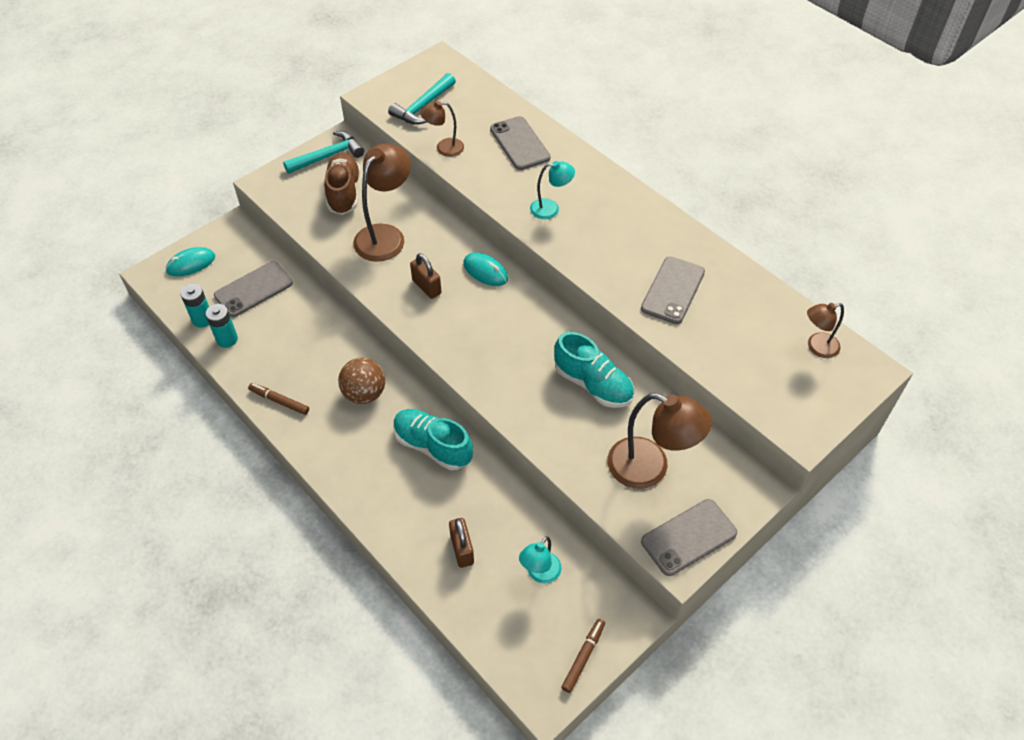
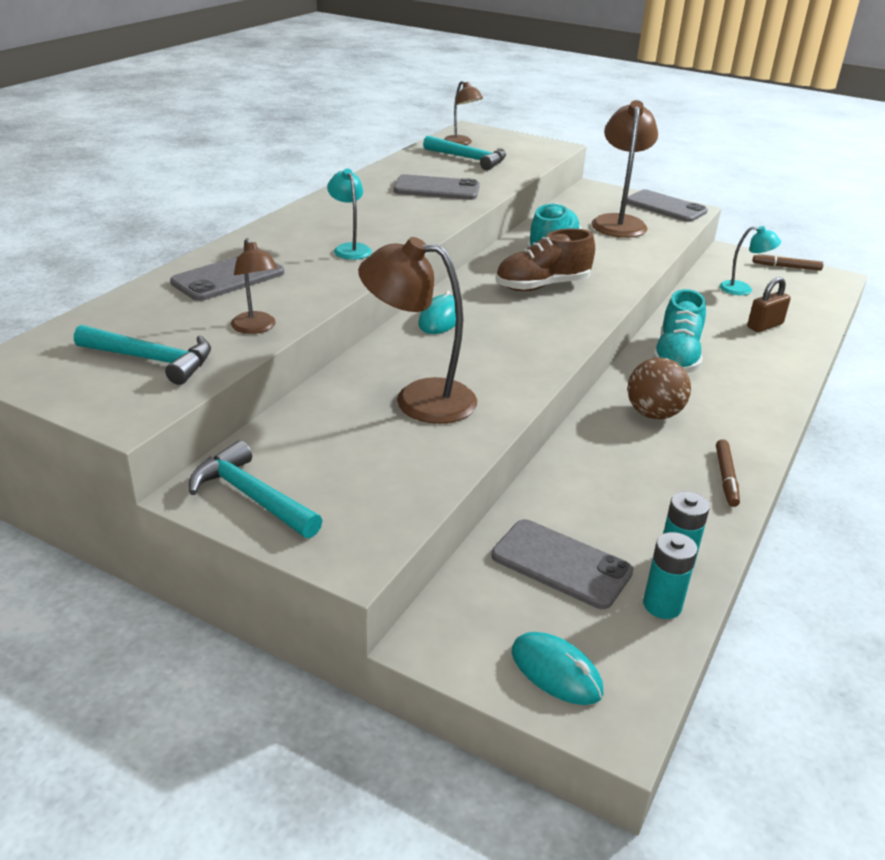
camera: 110 degrees left, 20 degrees down
brown shoe [324,152,361,215] -> brown shoe moved to [496,228,595,291]
brown padlock [410,253,441,299] -> none
none -> turquoise hammer [423,135,506,170]

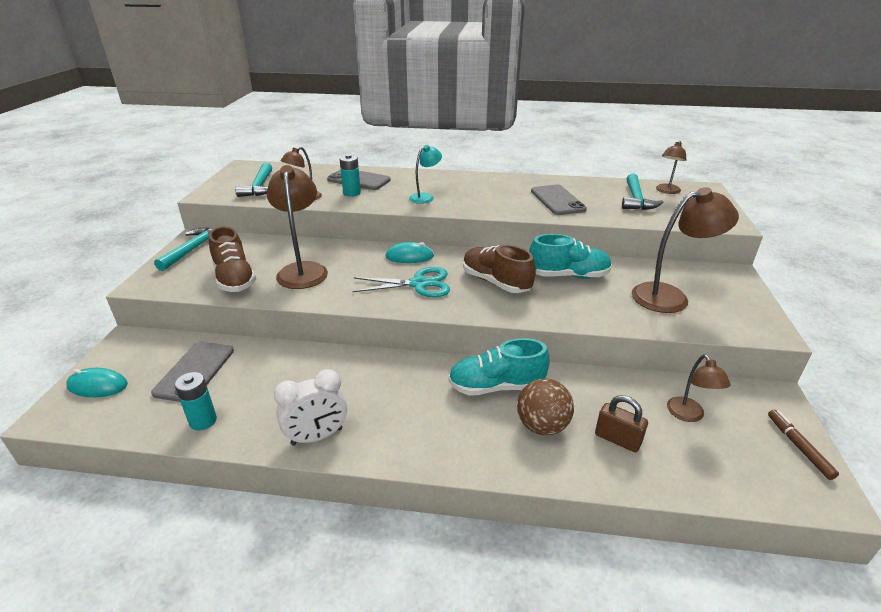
camera: 70 degrees right, 0 degrees up
turquoise mouse [512,632,604,705] -> turquoise mouse turned 75 degrees clockwise [66,368,128,397]
grey phone [627,190,708,222] -> none
brown ball [627,357,691,419] -> brown ball moved to [517,378,574,436]
turquoise battery [643,532,698,619] -> turquoise battery moved to [340,154,361,197]
brown marker [716,439,740,507] -> white clock [274,369,347,445]
turquoise lamp [719,226,781,295] -> brown lamp [667,354,731,422]
none -> brown shoe [209,226,256,292]
none -> turquoise scissors [352,267,450,297]

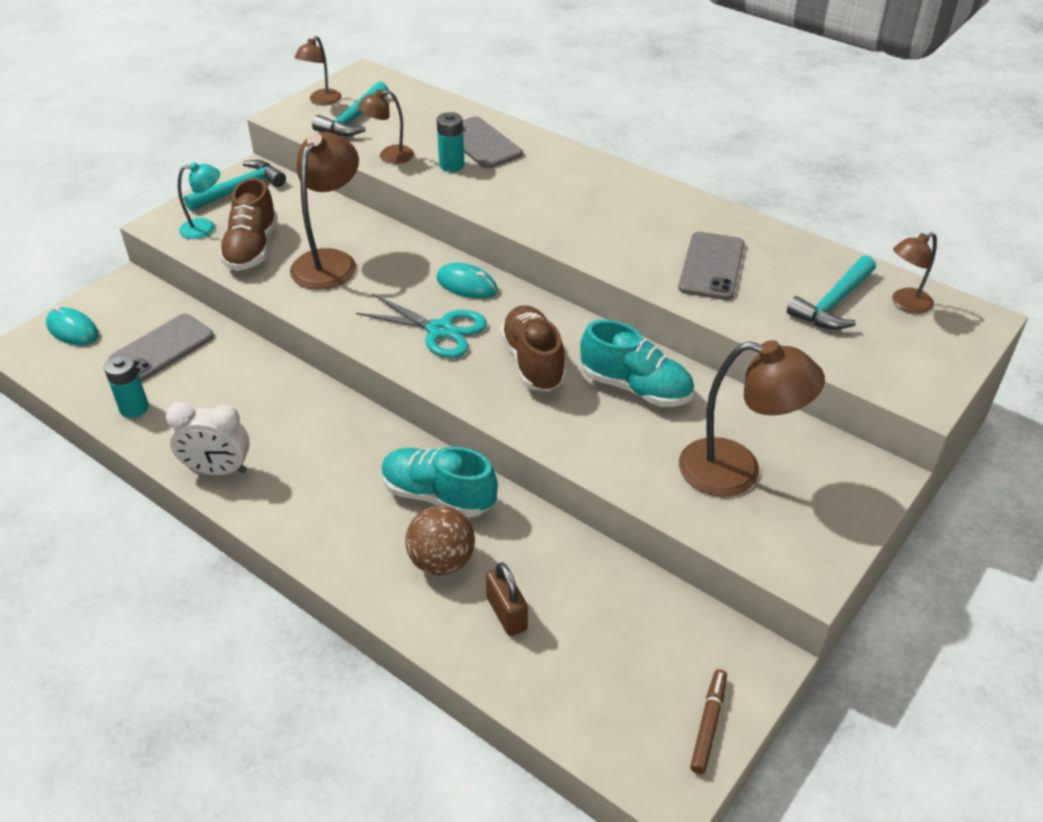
camera: 30 degrees right, 10 degrees up
turquoise lamp [409,145,442,204] -> turquoise lamp moved to [178,162,220,239]
brown lamp [667,354,731,422] -> brown lamp moved to [294,36,342,105]

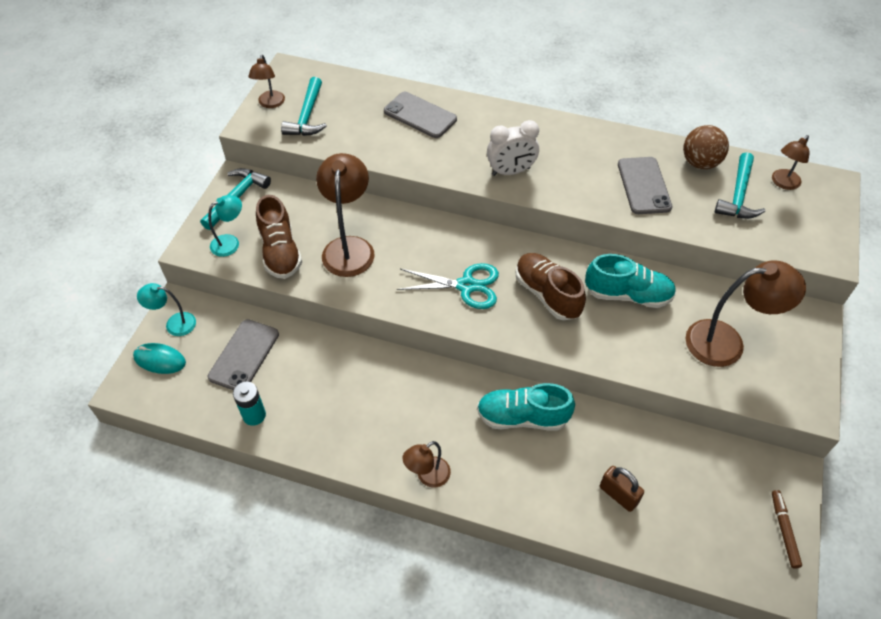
camera: 20 degrees left, 10 degrees up
white clock [166,402,250,475] -> white clock moved to [487,120,539,176]
brown lamp [358,90,414,164] -> brown lamp moved to [402,441,451,487]
brown ball [405,506,475,576] -> brown ball moved to [683,125,729,169]
turquoise mouse [436,263,498,299] -> none
turquoise battery [437,112,464,172] -> none
none -> turquoise lamp [137,283,196,336]

